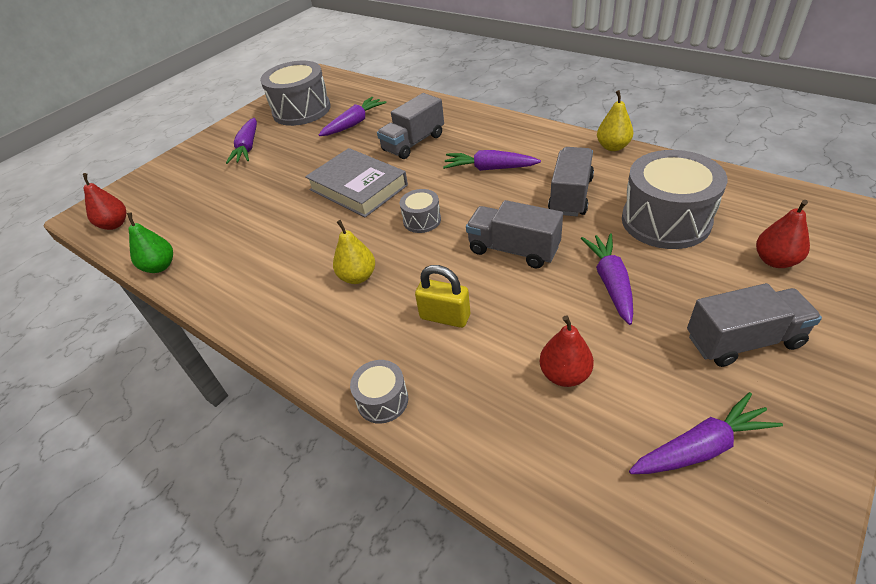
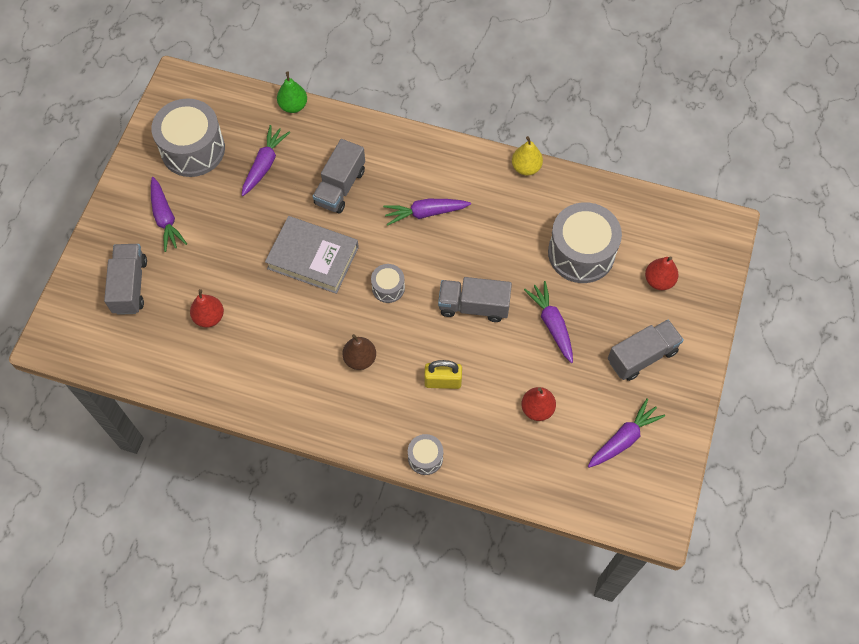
camera: 25 degrees left, 20 degrees up
red pear [83,173,126,230] -> red pear moved to [190,289,224,328]
green pear [127,213,173,273] -> green pear moved to [277,72,307,113]
yellow pear [333,220,375,284] -> brown pear [343,334,376,370]
grey truck [548,147,594,216] -> grey truck moved to [104,244,147,315]

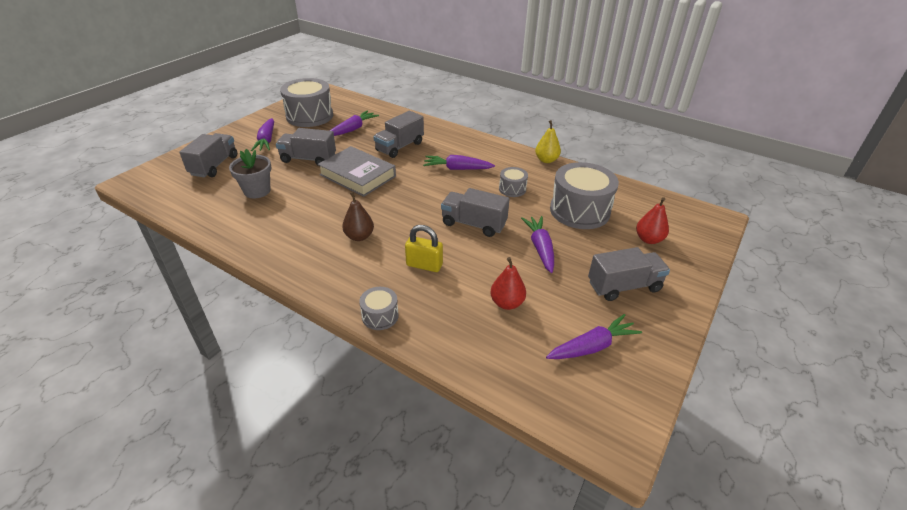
camera: 15 degrees right, 25 degrees down
red pear [190,289,224,328] -> grey flower pot [229,149,271,198]
green pear [277,72,307,113] -> none
grey drum [371,264,405,303] -> grey drum moved to [499,167,528,197]
none -> grey truck [276,128,336,166]

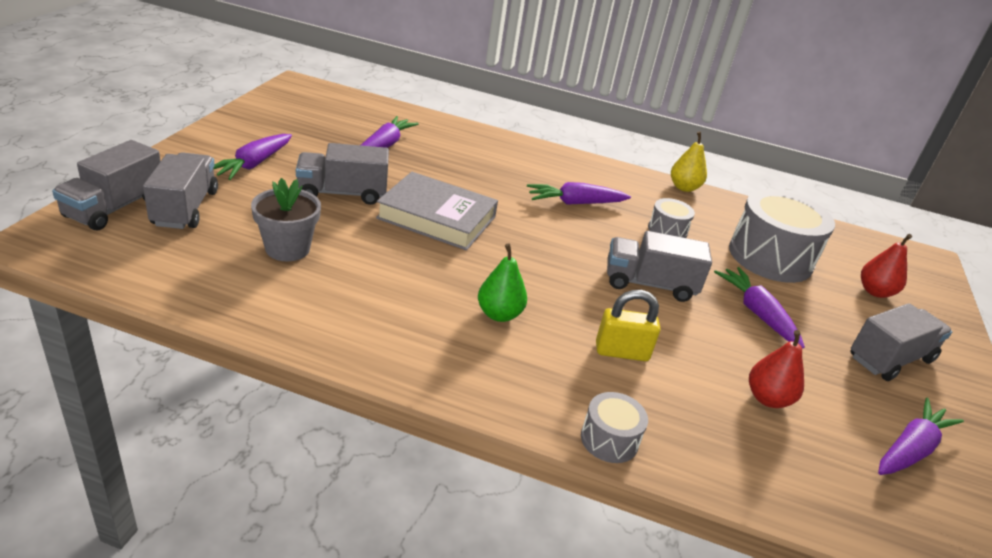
camera: 20 degrees left, 5 degrees down
purple carrot [251,118,274,151] -> purple carrot turned 45 degrees clockwise [213,134,292,180]
grey drum [280,78,333,127] -> none
brown pear [342,192,374,241] -> green pear [478,243,527,322]
grey truck [373,111,424,158] -> grey truck moved to [52,140,161,230]

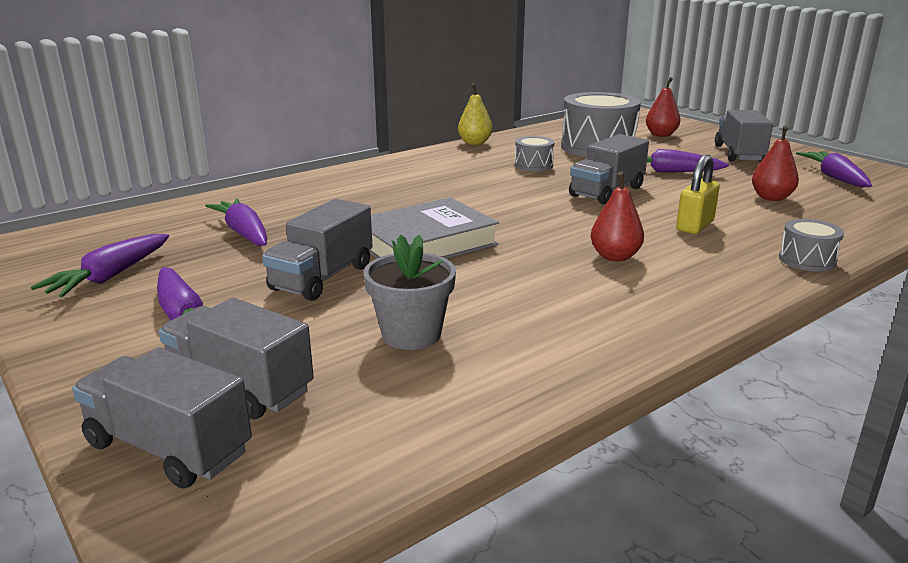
camera: 50 degrees left, 10 degrees down
grey truck [52,140,161,230] -> grey truck turned 150 degrees clockwise [72,348,252,488]
green pear [478,243,527,322] -> red pear [591,171,644,261]
purple carrot [527,182,631,205] -> purple carrot moved to [31,234,169,298]

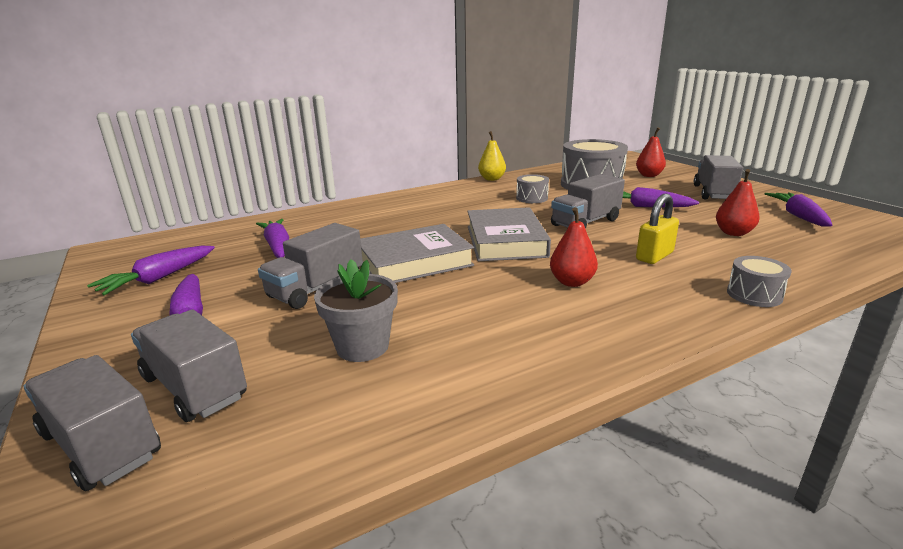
camera: 10 degrees right, 0 degrees up
none -> grey book [467,207,551,261]

